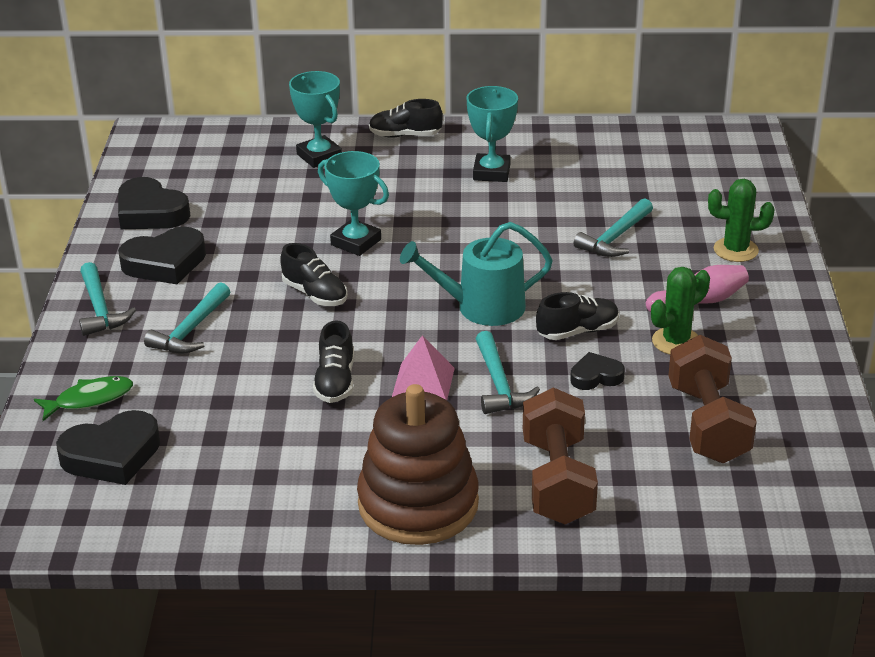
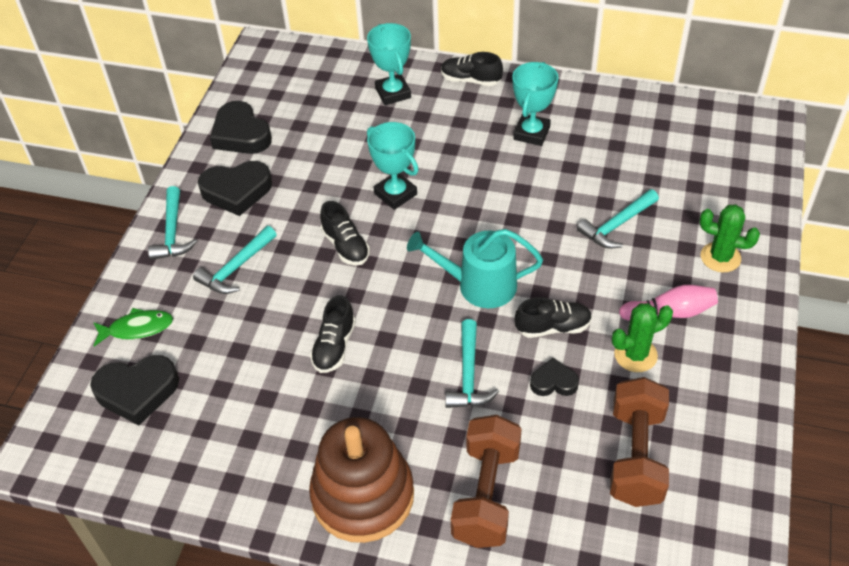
camera: 15 degrees right, 15 degrees up
pink pyramid [392,335,455,400] -> none

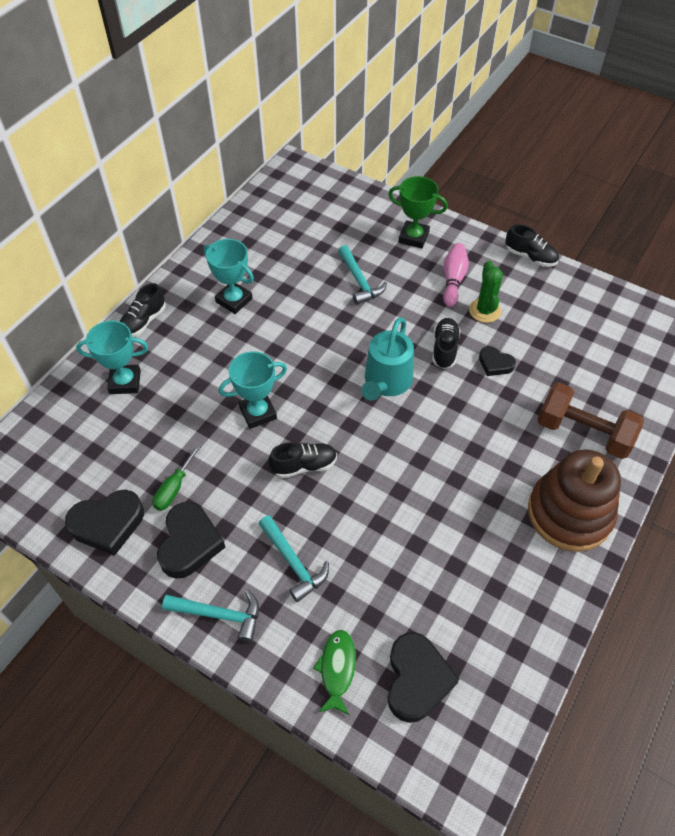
camera: 75 degrees left, 5 degrees up
black shoe [310,295,356,373] -> black shoe moved to [505,224,559,267]
turquoise hammer [445,319,499,408] -> none
black heart [530,358,579,396] -> black heart turned 75 degrees counterclockwise [479,346,516,376]
brown dumbbell [610,377,669,507] -> none
green cactus [699,204,760,272] -> green trophy [388,176,448,248]
none -> green screwdriver [152,444,201,511]

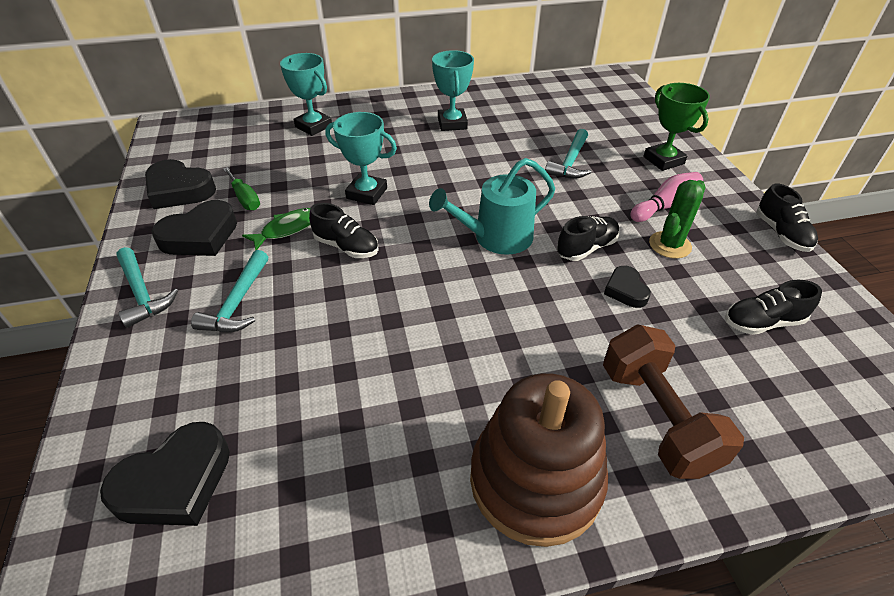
camera: 45 degrees right, 10 degrees down
black shoe [120,283,166,337] -> black shoe moved to [725,280,822,335]
green screwdriver [152,444,201,511] -> green screwdriver turned 105 degrees counterclockwise [223,167,260,211]
green fish [313,630,356,715] -> green fish moved to [242,208,310,251]

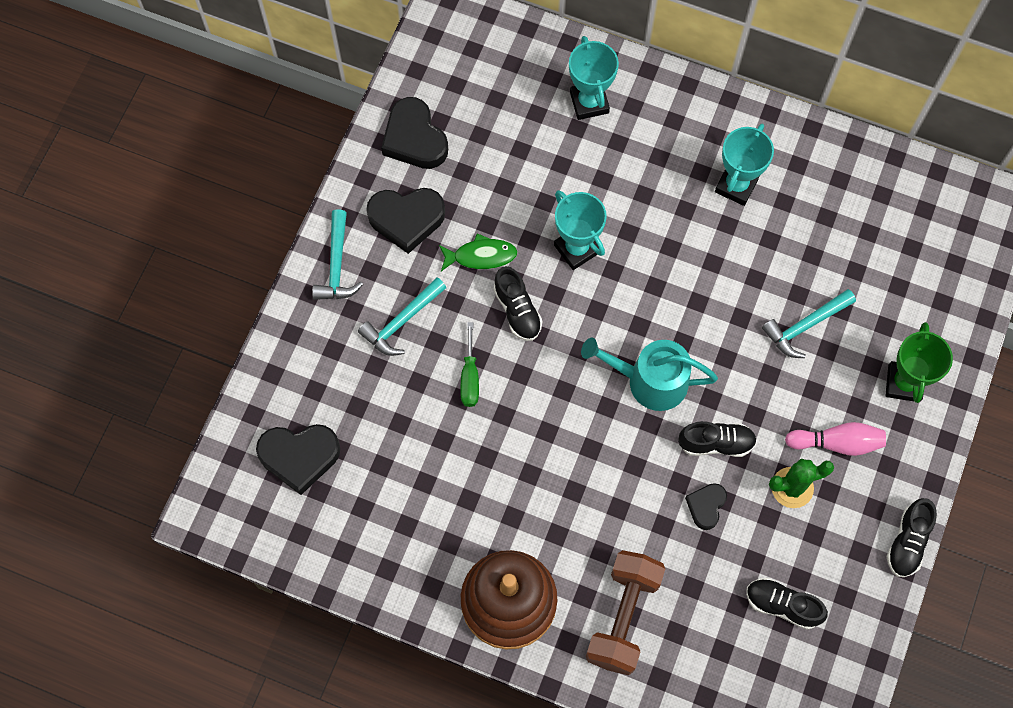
camera: 35 degrees right, 25 degrees up
green screwdriver [223,167,260,211] -> green screwdriver moved to [460,322,479,407]

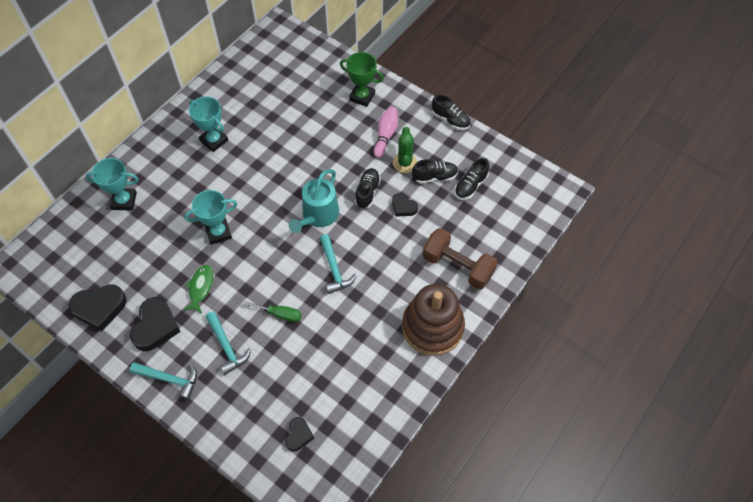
camera: 75 degrees left, 10 degrees down
black heart [256,424,341,495] -> black heart [285,417,314,451], size x0.57
black shoe [494,266,543,341] -> black shoe moved to [412,159,458,184]
turquoise hammer [762,289,856,358] -> turquoise hammer moved to [320,234,357,294]

